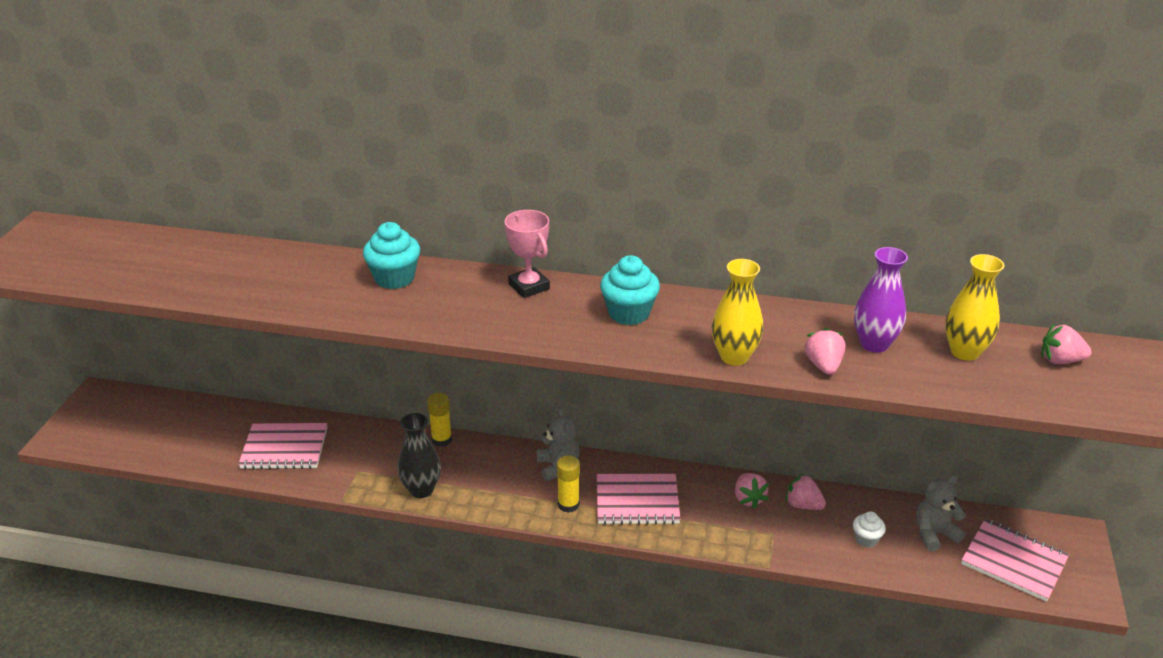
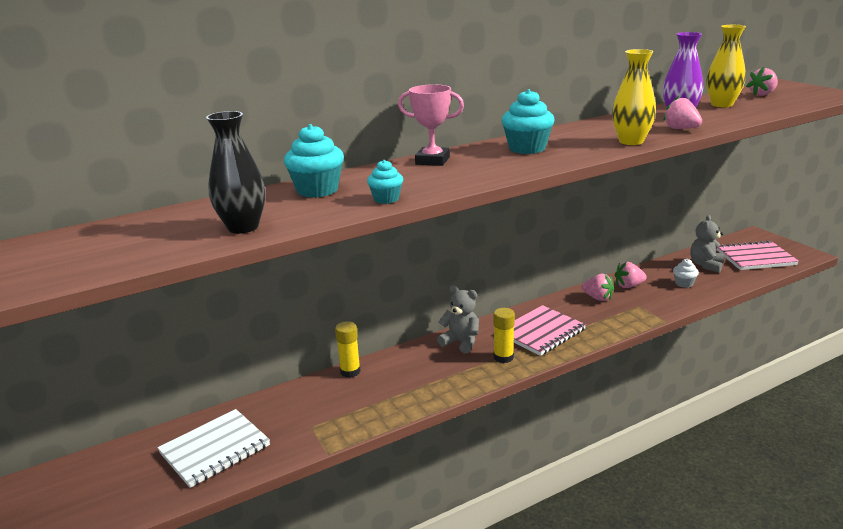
camera: 40 degrees left, 10 degrees down
pink notebook [238,423,327,469] -> white notebook [157,409,270,488]
black vase [397,413,441,498] -> black vase moved to [206,111,265,234]
none -> turquoise cupcake [367,160,403,204]

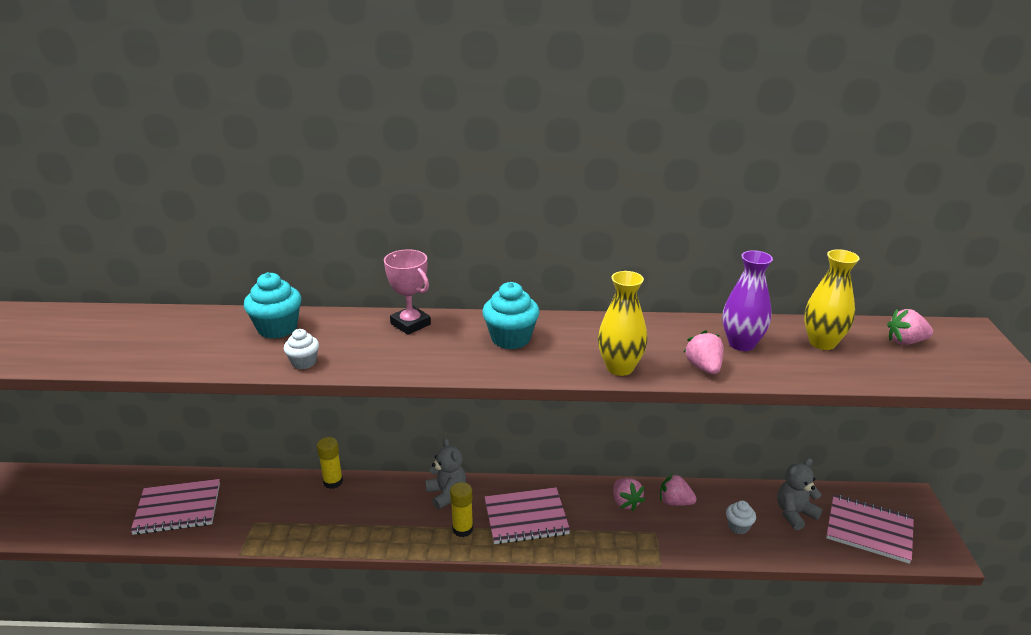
camera: 30 degrees right, 5 degrees up
white notebook [157,409,270,488] -> pink notebook [131,479,220,535]
black vase [206,111,265,234] -> none
turquoise cupcake [367,160,403,204] -> white cupcake [284,329,319,369]

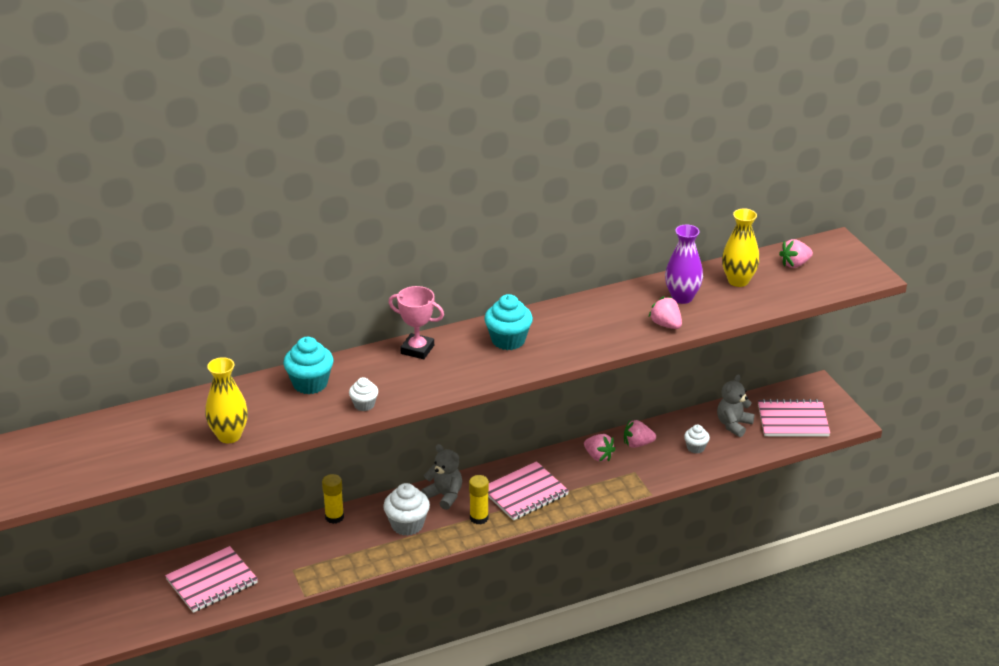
camera: 25 degrees left, 5 degrees up
yellow vase [598,271,648,376] -> yellow vase moved to [205,357,248,443]
none -> white cupcake [383,483,430,536]

